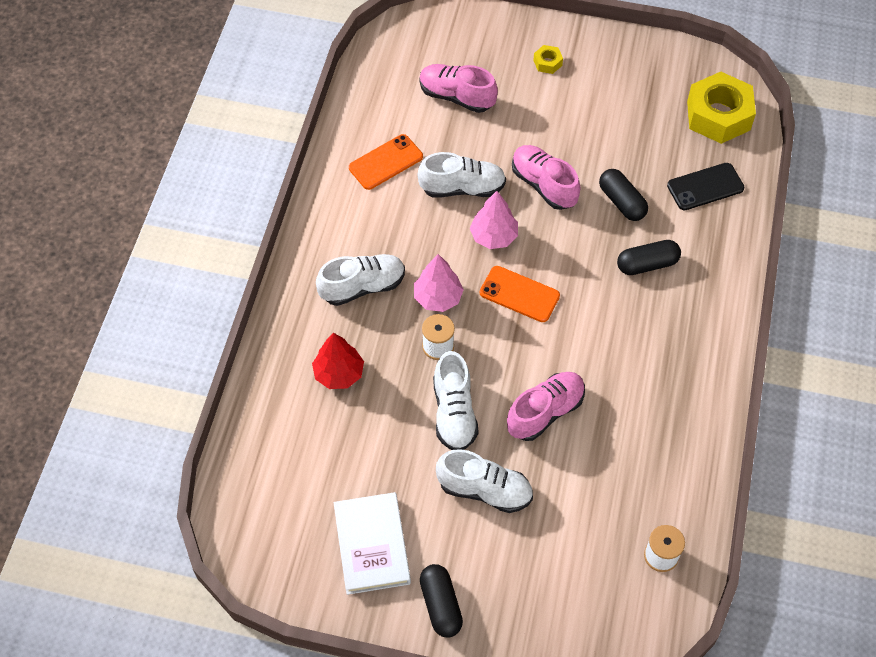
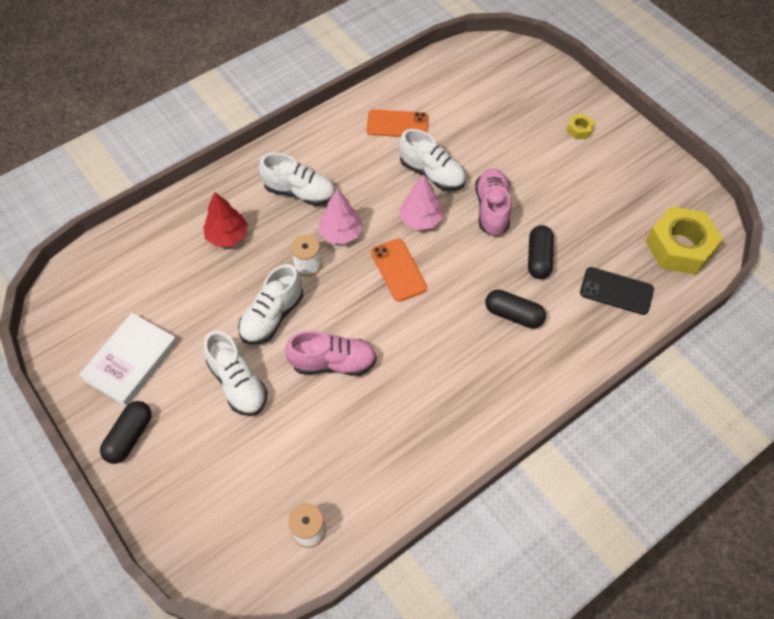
camera: 40 degrees right, 0 degrees up
pink shoe [419,64,498,113] -> none

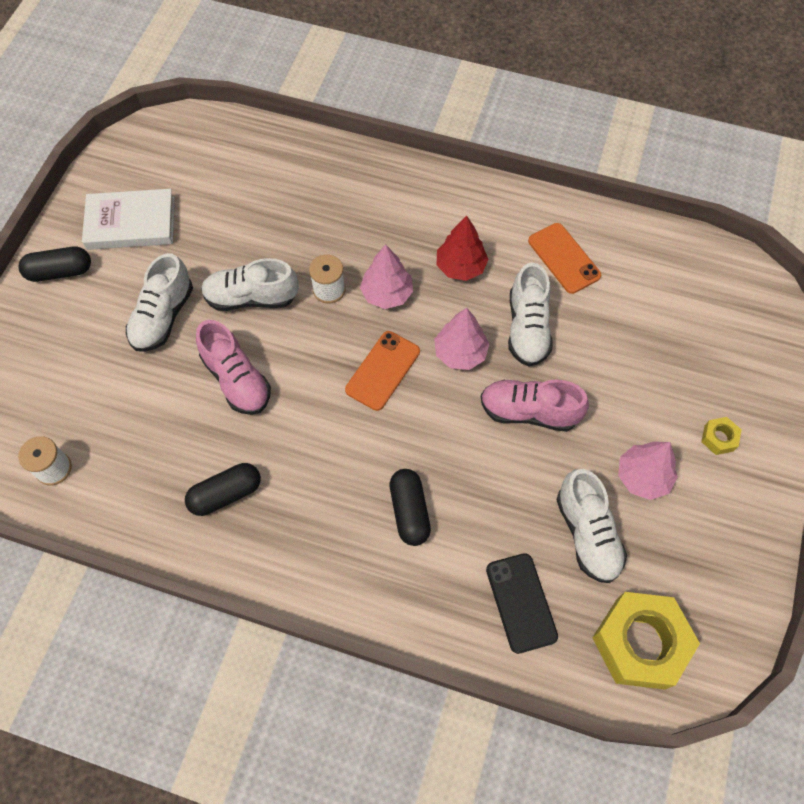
camera: 55 degrees right, 5 degrees up
red tree [203,192,248,247] -> red tree moved to [437,215,489,281]
white shoe [259,153,336,206] -> white shoe moved to [556,469,627,583]
pink shoe [475,168,511,236] -> pink shoe turned 135 degrees counterclockwise [481,380,589,432]
black capsule [528,225,554,279] -> black capsule moved to [185,463,261,516]
none -> pink tree [618,442,678,500]

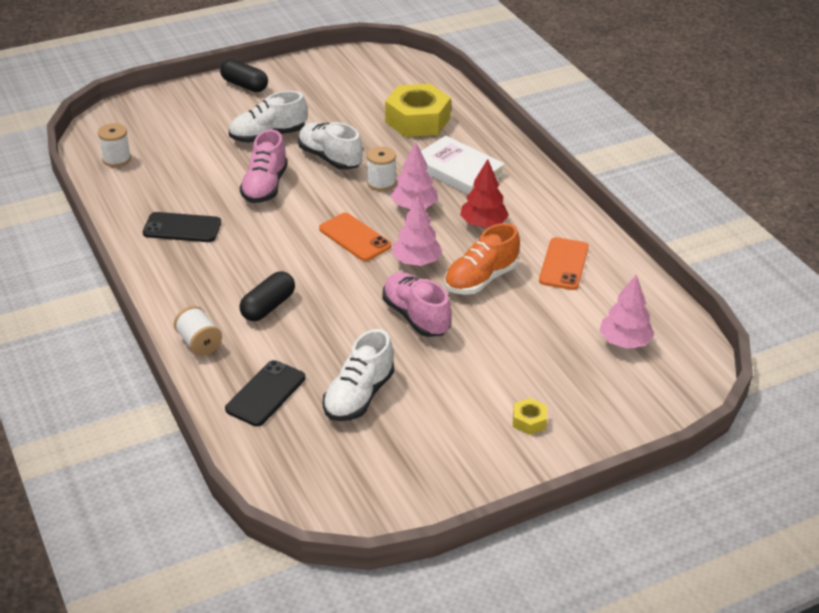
camera: 45 degrees right, 25 degrees down
white book [82,189,175,250] -> white book moved to [421,136,505,194]
black capsule [185,463,261,516] -> black phone [143,212,221,242]
orange phone [345,331,420,411] -> orange phone turned 60 degrees clockwise [319,213,391,261]
white shoe [508,262,553,367] -> orange shoe [444,223,520,295]
yellow nut [592,592,700,690] -> yellow nut moved to [385,84,451,137]
pink tree [618,442,678,500] -> pink tree moved to [600,275,654,349]
none -> white spool [174,306,222,356]

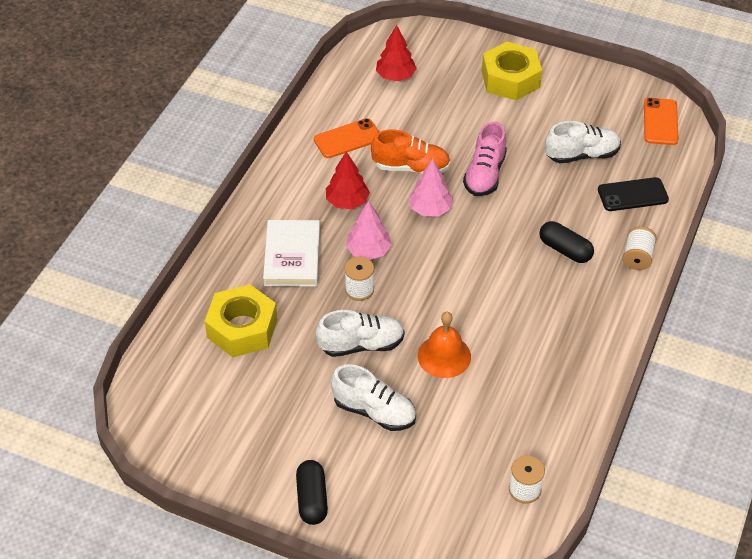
camera: 130 degrees left, 10 degrees up
black phone [143,212,221,242] -> none
pink shoe [240,130,288,203] -> orange bell [418,312,471,378]
black capsule [240,271,295,321] -> black capsule turned 45 degrees clockwise [539,221,594,263]
white shoe [298,122,363,170] -> white shoe turned 105 degrees counterclockwise [316,310,405,357]
orange phone [319,213,391,261] -> orange phone moved to [644,98,678,145]
yellow nut [513,398,547,435] -> yellow nut [482,42,542,100], size x2.32
pink tree [600,275,654,349] -> red tree [376,25,417,81]

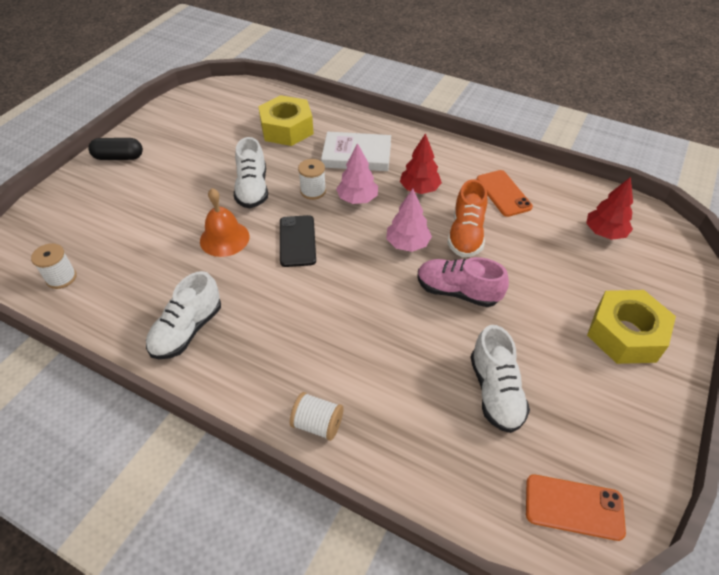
camera: 95 degrees right, 0 degrees up
white shoe [331,364,416,431] -> white shoe moved to [146,271,221,359]
black capsule [539,221,594,263] -> none
black phone [598,177,669,211] -> black phone moved to [280,215,316,267]

